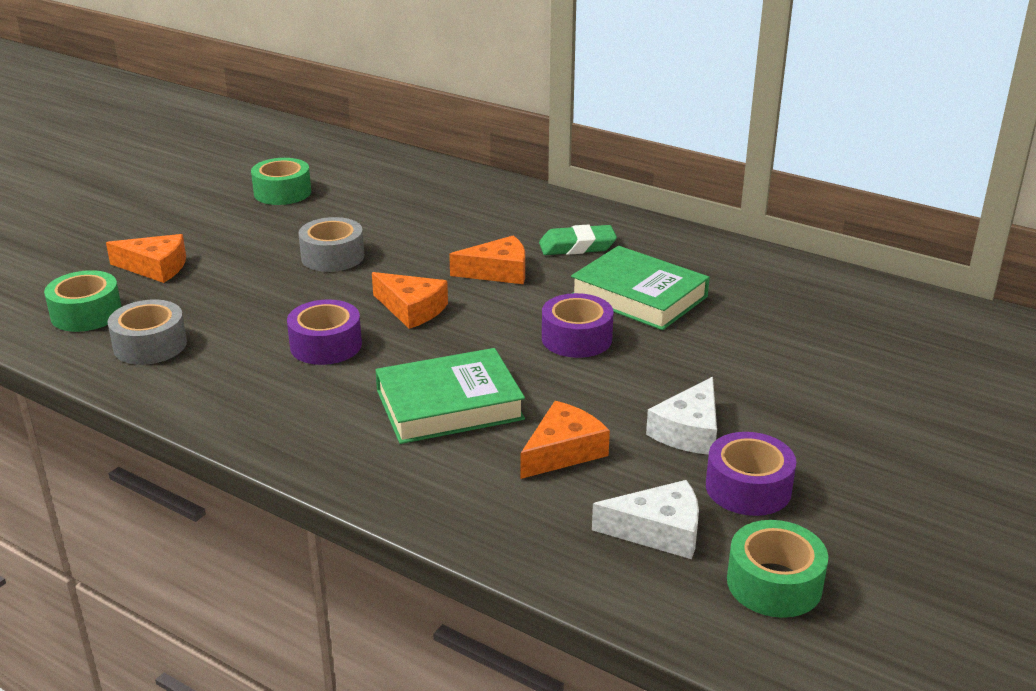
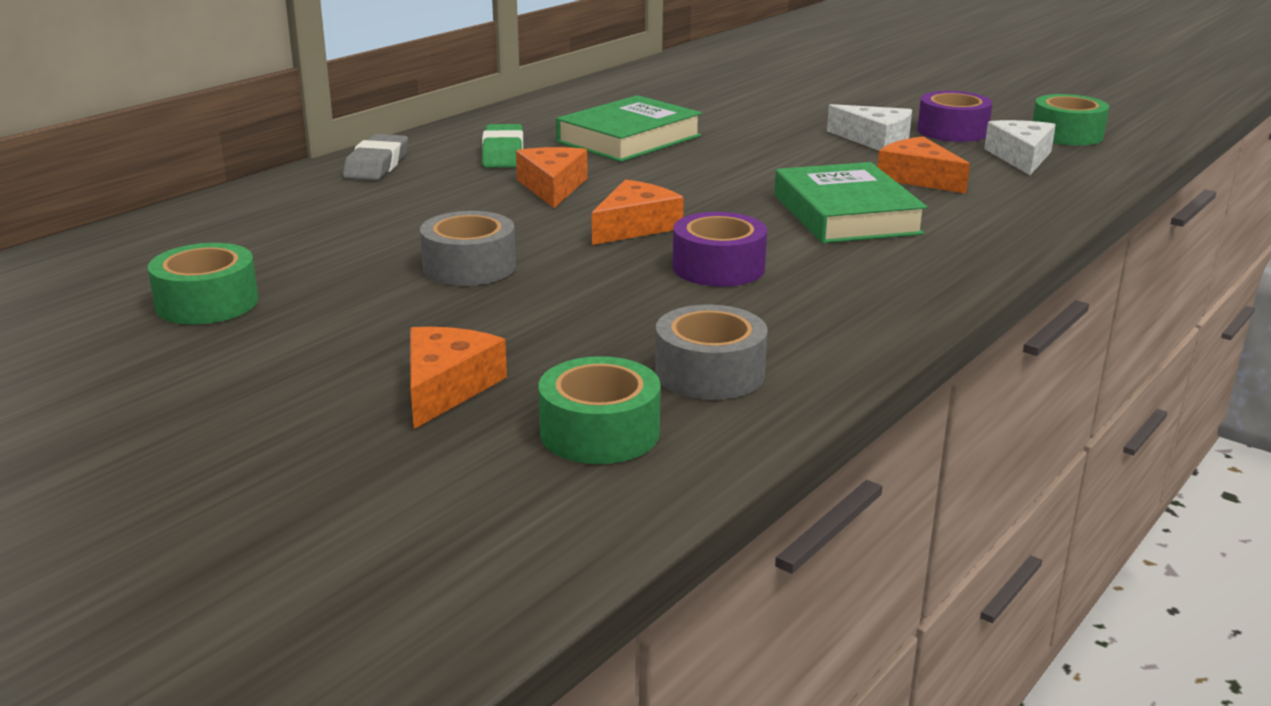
camera: 85 degrees left, 5 degrees down
purple tape [542,293,614,358] -> none
none -> grey eraser [343,134,408,180]

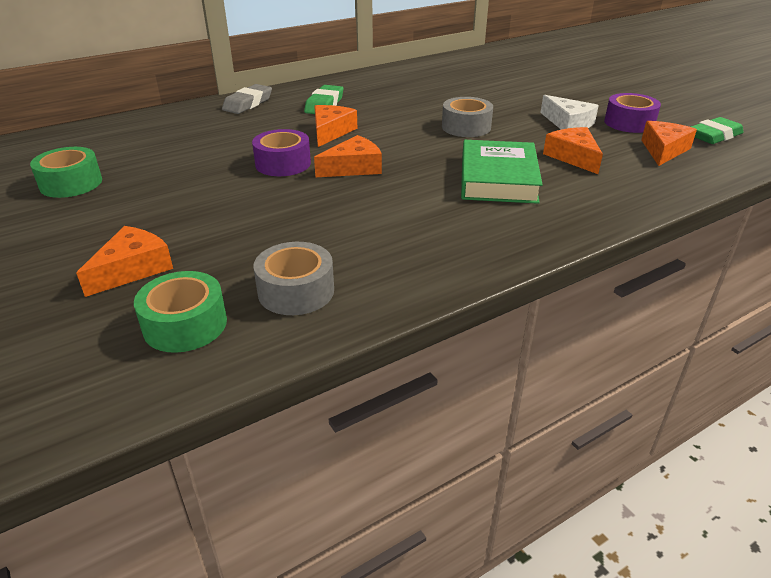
camera: 20 degrees right, 10 degrees up
grey tape [420,211,516,286] -> grey tape moved to [442,97,493,137]
green book [556,95,702,162] -> none
purple tape [673,212,767,287] -> purple tape moved to [252,129,311,176]
white cheese [984,120,1056,175] -> orange cheese [641,121,697,166]
green tape [1033,94,1109,145] -> green eraser [691,117,744,144]

